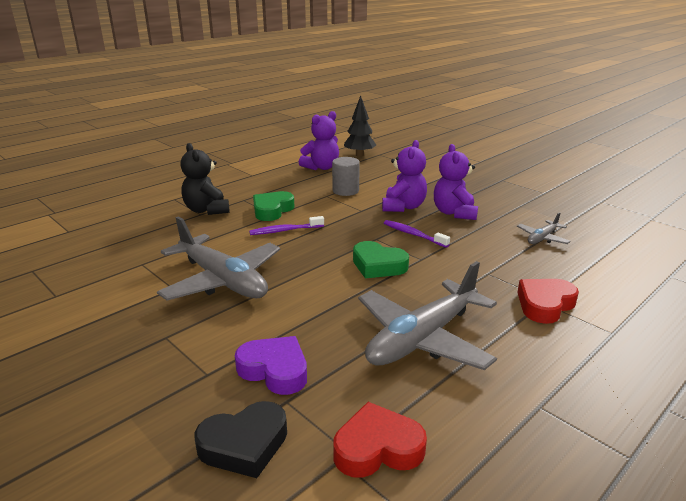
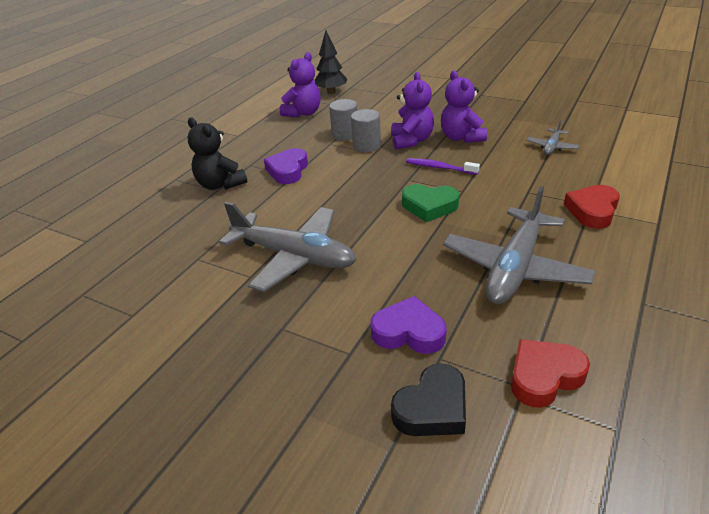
camera: 15 degrees left, 10 degrees up
purple toothbrush [249,216,324,235] -> none
green heart [253,191,295,221] -> purple heart [264,148,308,184]
none -> grey cylinder [351,109,381,152]

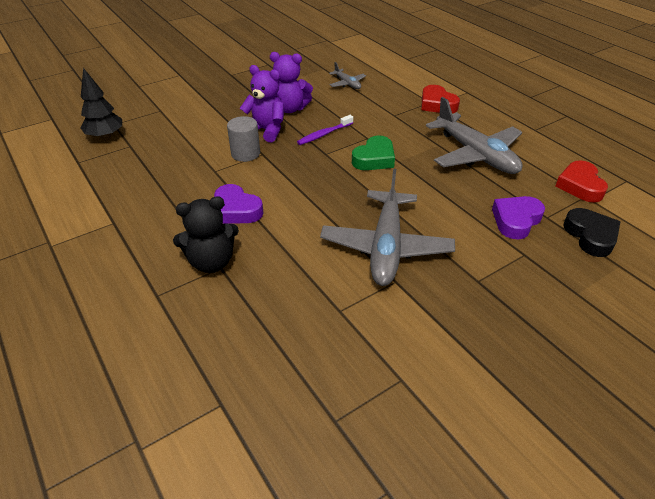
camera: 65 degrees left, 5 degrees up
grey plane [219,202,356,292] -> grey plane turned 135 degrees clockwise [320,169,455,286]
purple teddy bear [280,52,321,118] -> none
grey cylinder [329,99,357,141] -> none

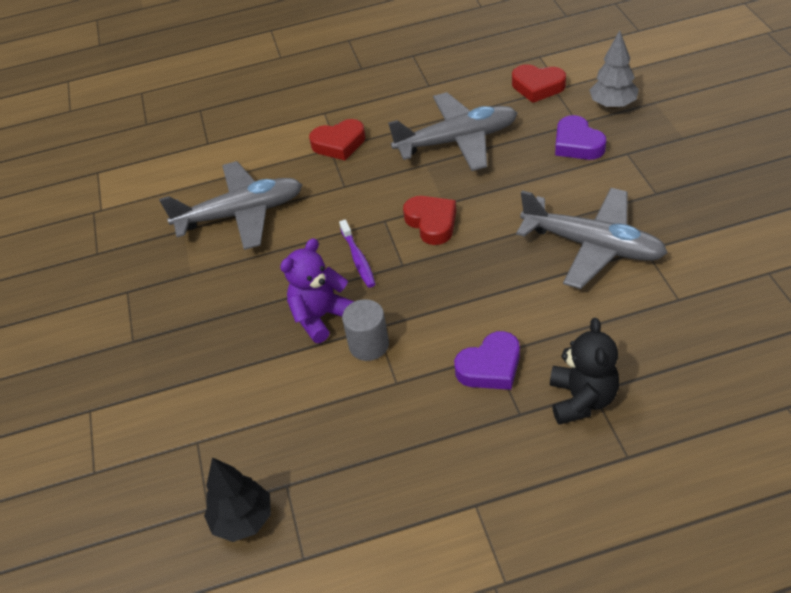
camera: 65 degrees left, 5 degrees up
purple teddy bear [270,52,313,113] -> none
grey plane [329,62,366,89] -> grey plane [159,161,302,250], size x2.15
green heart [352,136,395,170] -> red heart [403,196,456,245]
black heart [563,208,620,257] -> grey tree [589,30,639,109]

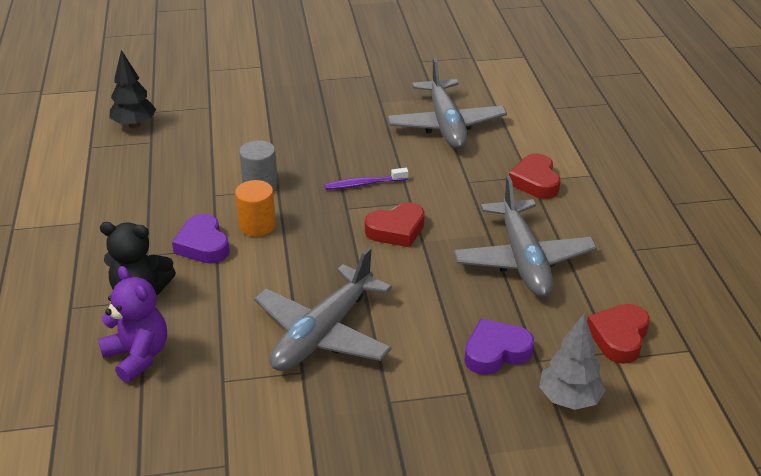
camera: 90 degrees right, 10 degrees down
purple teddy bear [280,238,355,343] -> purple teddy bear moved to [98,266,167,383]
none -> orange cylinder [235,180,276,237]

